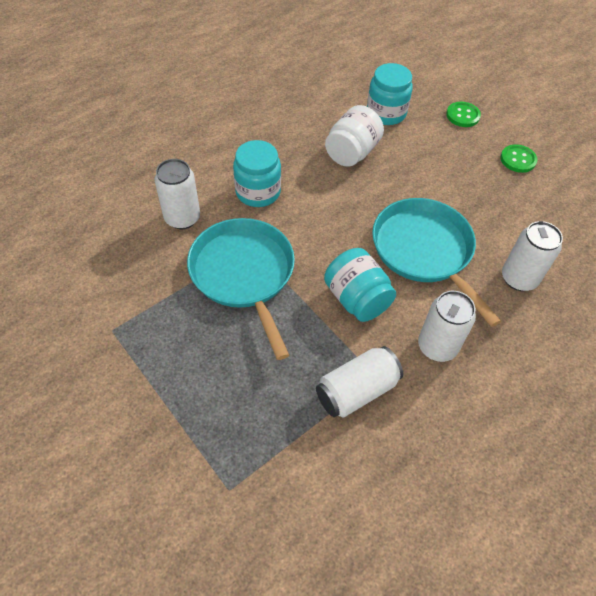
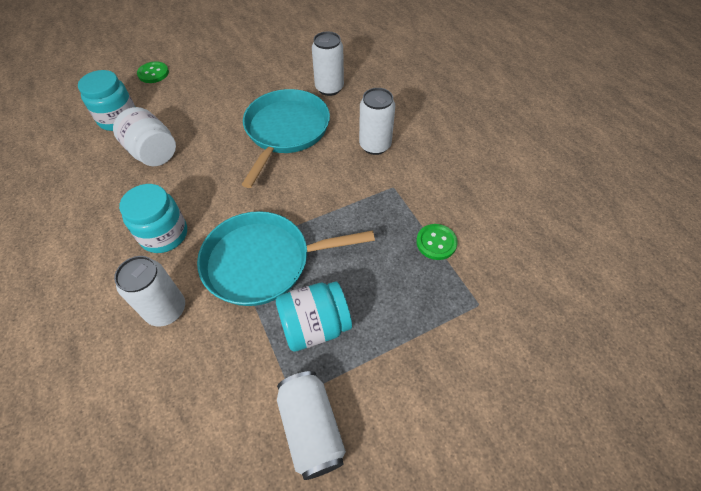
camera: 75 degrees left, 0 degrees up
white can [316,346,403,417] -> white can moved to [277,371,346,480]
turquoise jar [324,248,396,322] -> turquoise jar moved to [276,281,352,352]
turquoise pan [372,198,501,327] -> turquoise pan turned 120 degrees clockwise [241,89,330,188]
green button [500,144,538,173] -> green button moved to [416,224,458,260]

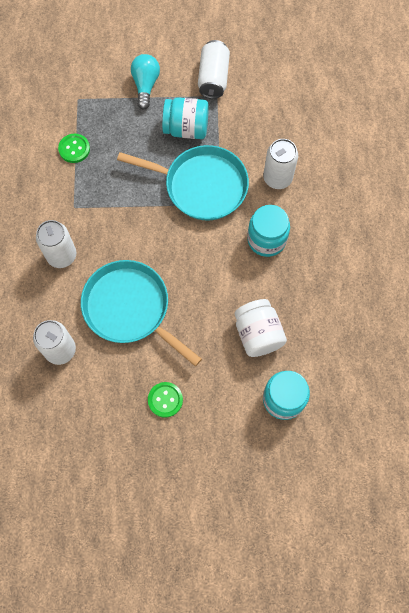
camera: 155 degrees left, 15 degrees up
green button [137,61,169,83] -> green button moved to [148,382,183,418]
turquoise pan [241,89,330,188] -> turquoise pan turned 90 degrees clockwise [81,260,202,366]
none -> turquoise light bulb [131,54,160,110]

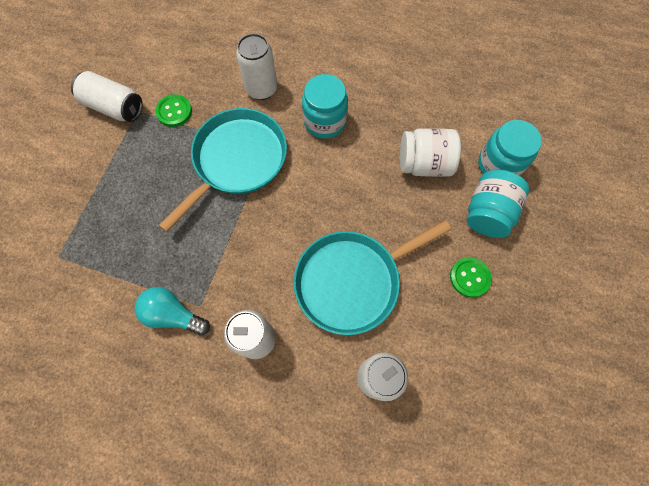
camera: 70 degrees left, 0 degrees up
green button [58,134,90,163] -> green button moved to [155,94,192,127]
turquoise light bulb [131,54,160,110] -> turquoise light bulb moved to [135,287,210,336]
turquoise jar [162,97,209,139] -> turquoise jar moved to [467,170,529,238]

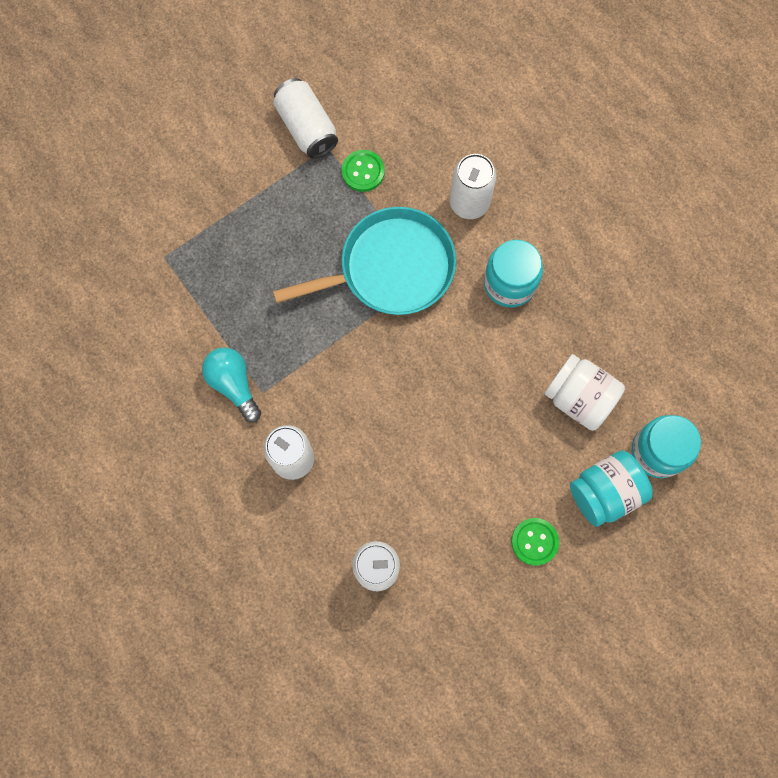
camera: 35 degrees right, 5 degrees up
turquoise pan [294,220,451,335] -> none

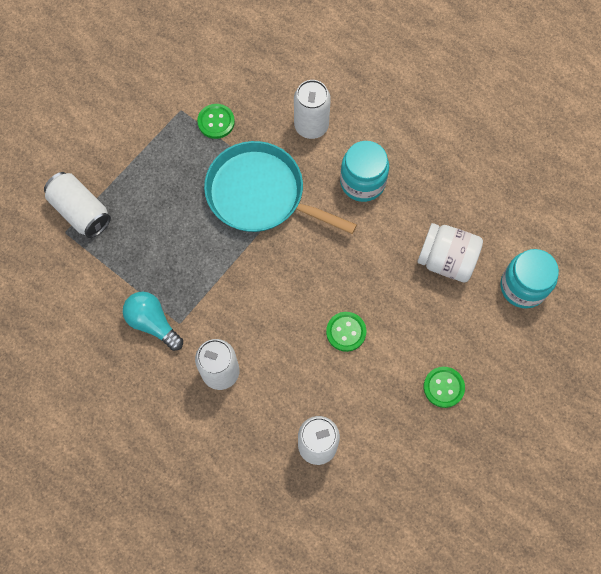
camera: 15 degrees left, 5 degrees down
white can [273,78,338,159] -> white can moved to [44,172,111,238]
turquoise pan [273,207,456,315] -> turquoise pan turned 120 degrees counterclockwise [204,141,357,234]
turquoise jar [570,450,653,527] -> none
none -> green button [326,312,366,352]

